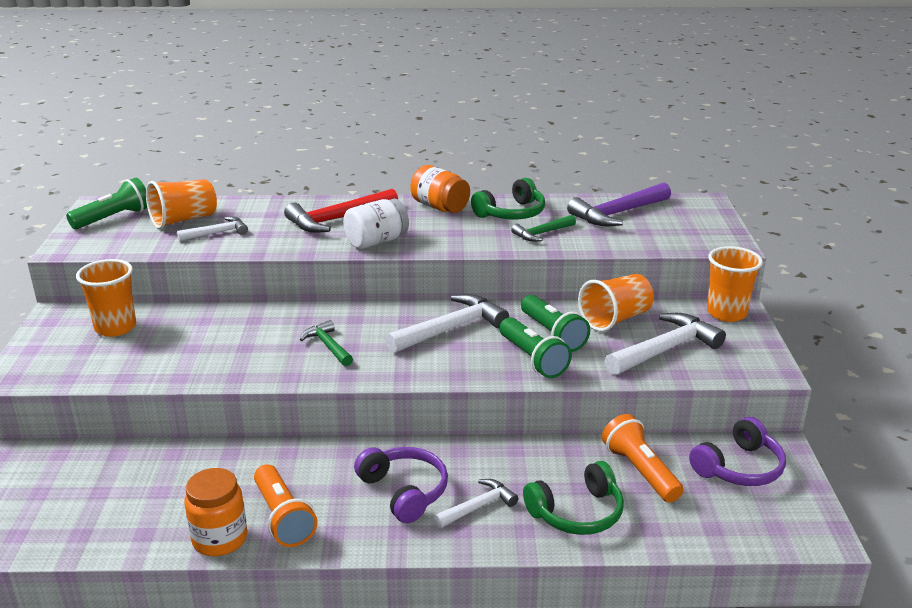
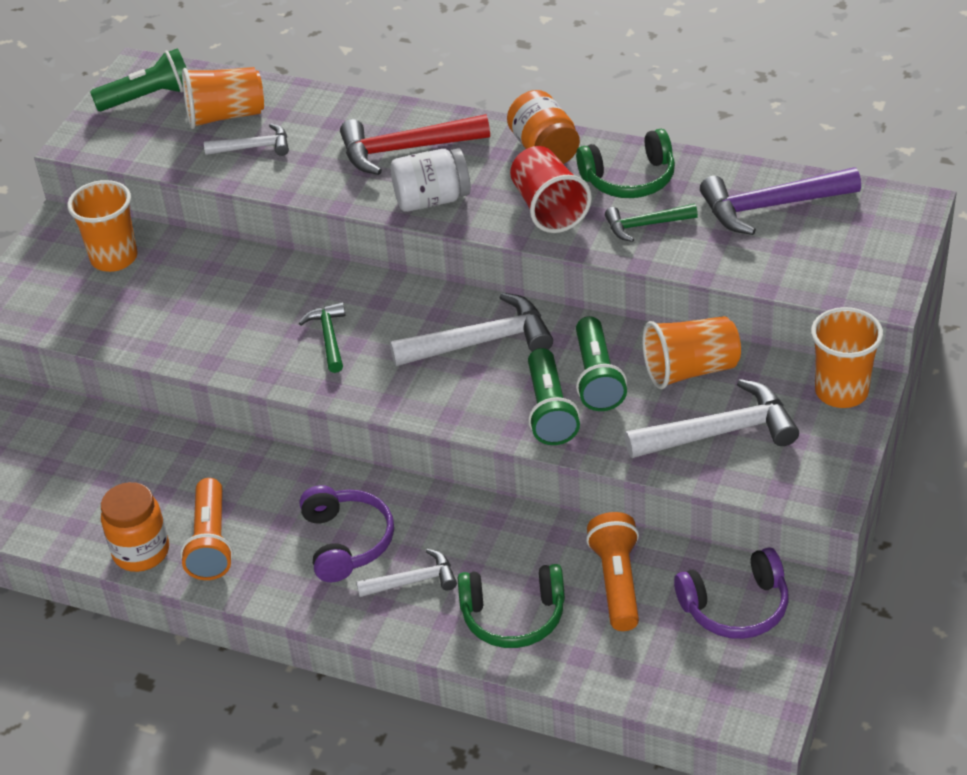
camera: 25 degrees right, 15 degrees up
none -> red cup [510,146,592,233]

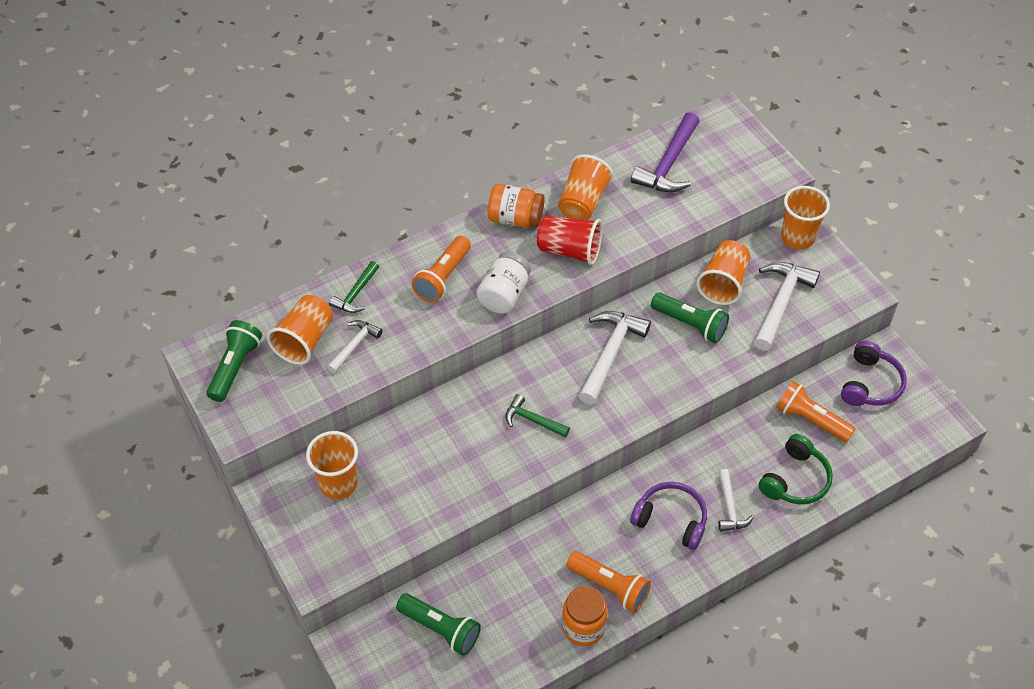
camera: 55 degrees left, 10 degrees up
red hammer [340,114,490,175] -> orange flashlight [412,236,471,302]
white hammer [356,549,457,597] -> white hammer turned 150 degrees clockwise [718,469,754,532]
green flashlight [528,348,580,445] -> green flashlight moved to [396,593,481,656]
green headphones [576,129,675,198] -> orange cup [558,154,614,220]
green hammer [605,204,698,242] -> green hammer moved to [329,261,379,313]

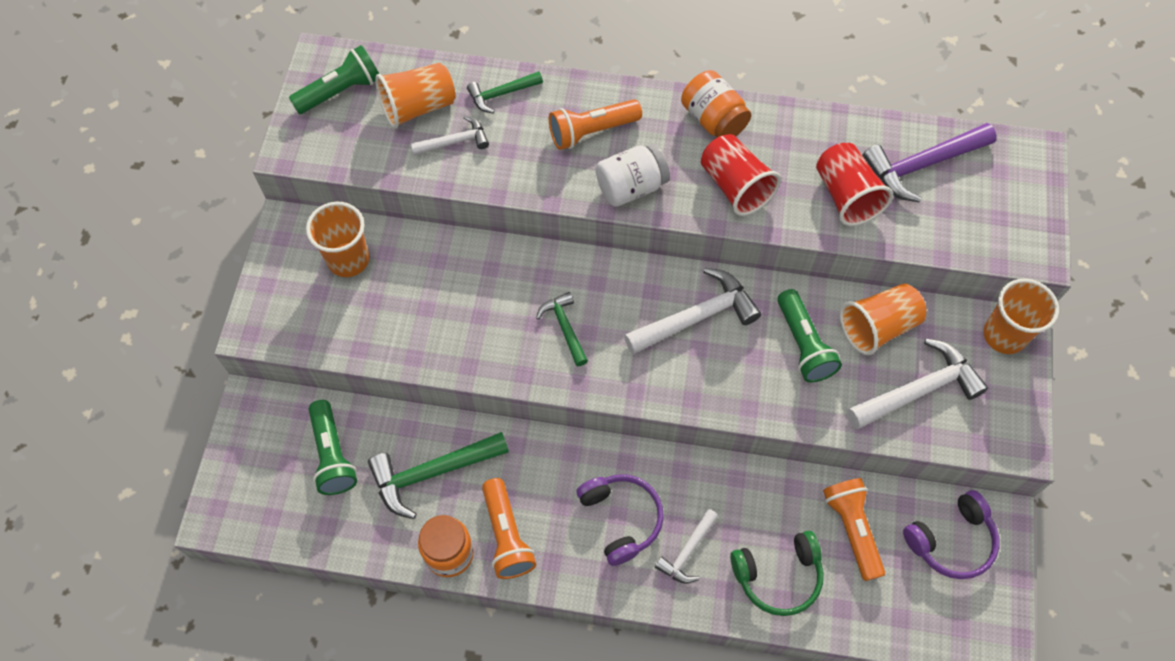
camera: 40 degrees right, 10 degrees up
orange cup [558,154,614,220] -> none
none -> green hammer [368,432,509,519]
none -> red cup [816,143,893,226]

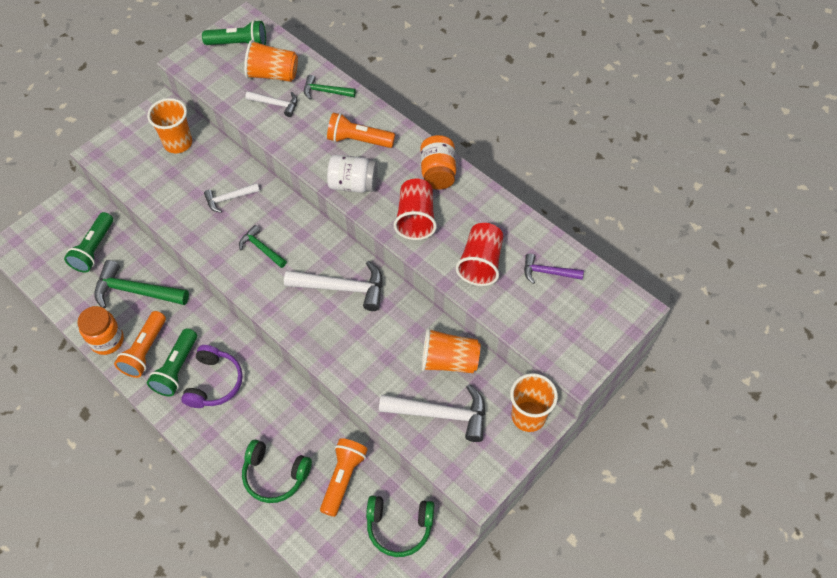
camera: 35 degrees right, 5 degrees down
green hammer [536,292,588,366] -> green hammer turned 60 degrees counterclockwise [239,225,287,268]
white hammer [655,509,718,584] -> white hammer moved to [204,183,260,213]
green flashlight [777,289,842,382] -> green flashlight moved to [147,328,197,396]
purple hammer [862,123,997,202] -> purple hammer [524,254,584,284], size x0.58
purple headphones [903,490,999,579] -> green headphones [366,496,434,557]

